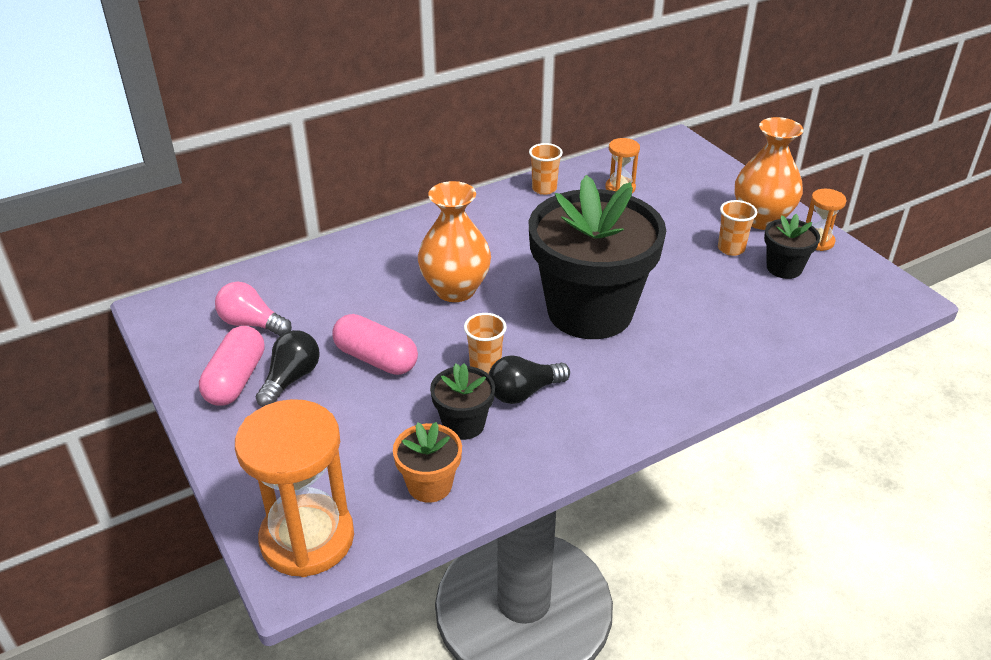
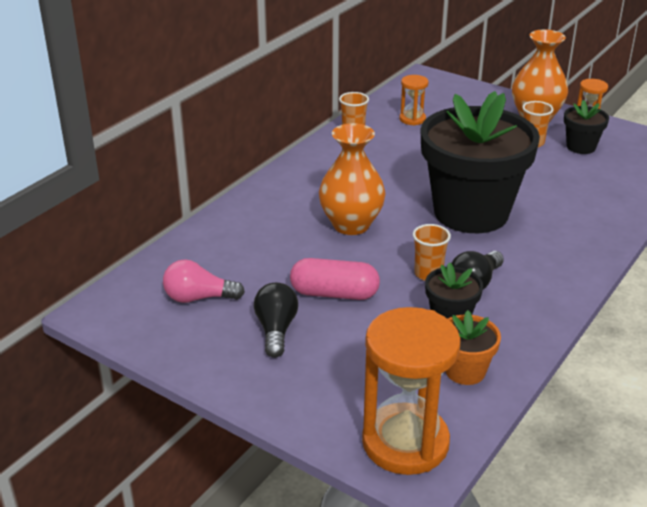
camera: 25 degrees left, 5 degrees down
pink capsule [199,326,265,406] -> none

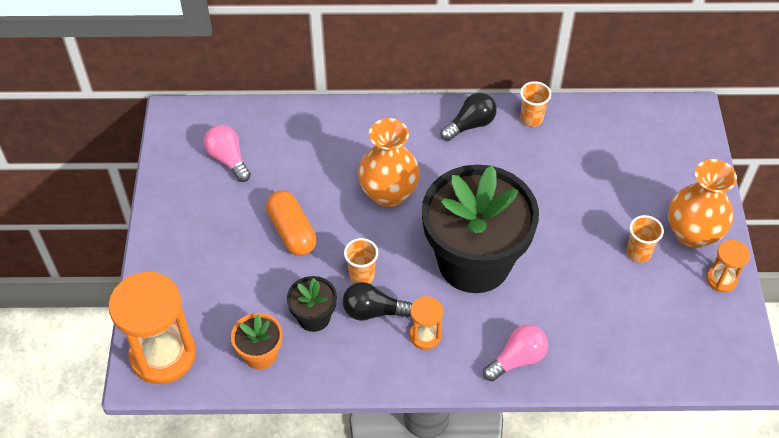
camera: 55 degrees right, 20 degrees up
black light bulb [254,283,298,358] -> black light bulb moved to [441,93,497,141]
pink capsule [290,258,380,300] -> orange capsule [266,191,317,256]
orange hourglass [399,75,428,126] -> orange hourglass moved to [410,296,443,349]
black flower pot [564,100,609,154] -> none
none -> pink light bulb [483,325,548,382]

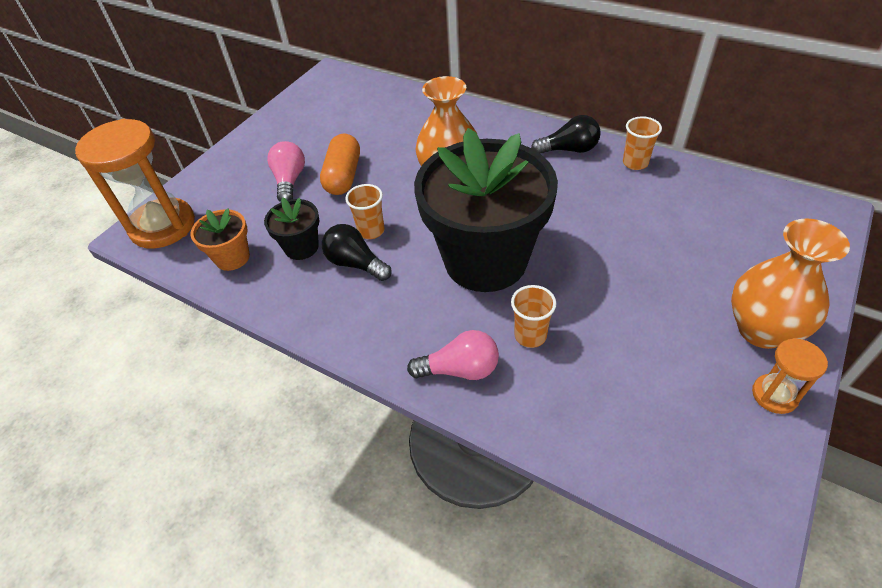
camera: 35 degrees right, 5 degrees down
pink light bulb [204,125,251,182] -> pink light bulb moved to [267,141,305,202]
orange hourglass [410,296,443,349] -> none
orange cup [626,215,664,263] -> orange cup moved to [511,285,556,348]

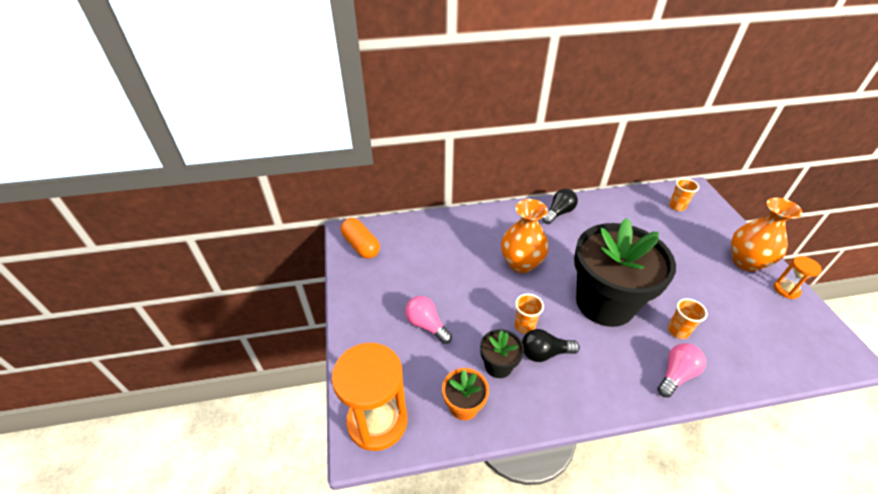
camera: 45 degrees left, 5 degrees down
orange capsule [320,133,360,195] -> orange capsule moved to [341,218,380,259]
orange cup [623,116,662,170] -> orange cup moved to [669,178,699,211]

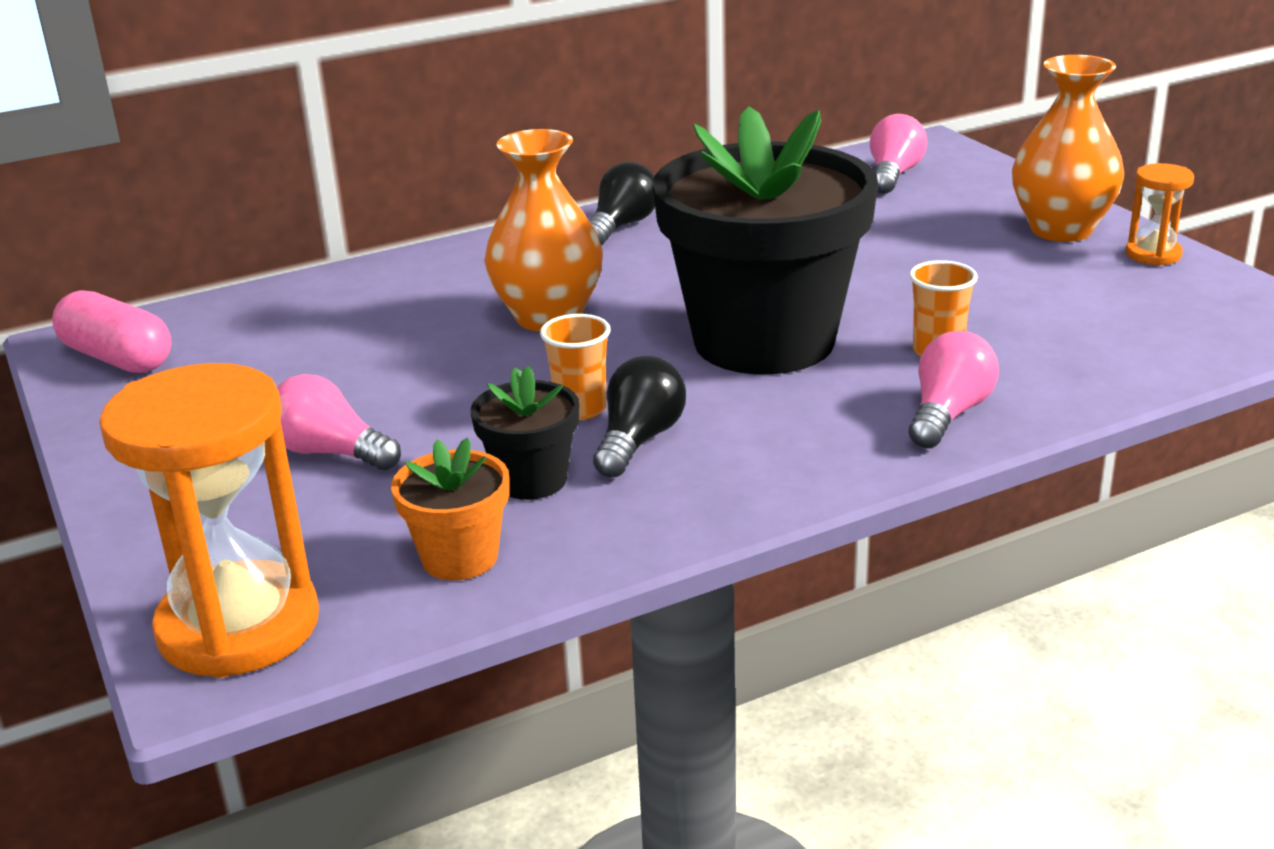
camera: 15 degrees left, 15 degrees down
orange capsule [341,218,380,259] -> pink capsule [52,290,171,373]
black light bulb [522,329,580,362] -> black light bulb turned 135 degrees clockwise [593,355,686,477]
orange cup [669,178,699,211] -> pink light bulb [870,114,927,194]

